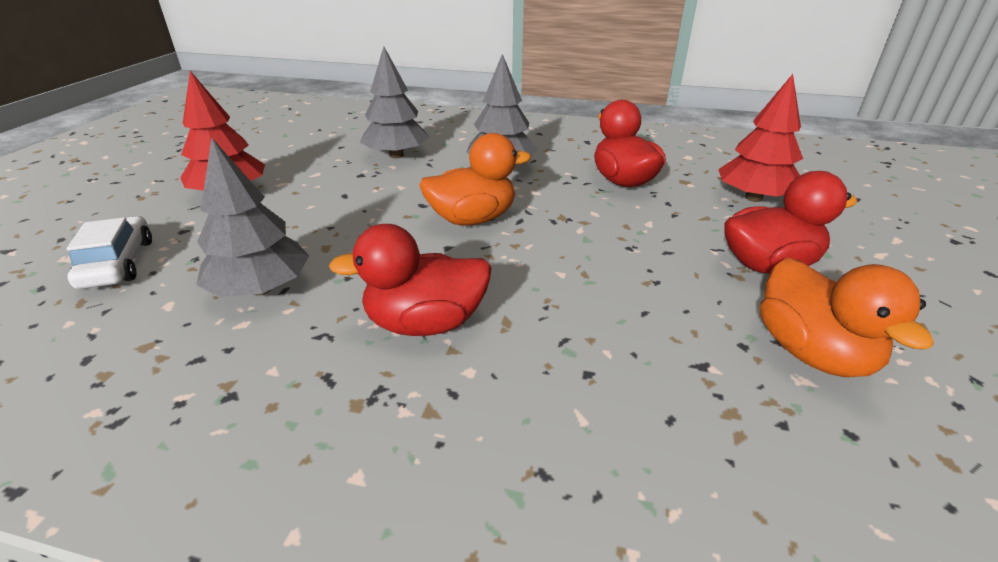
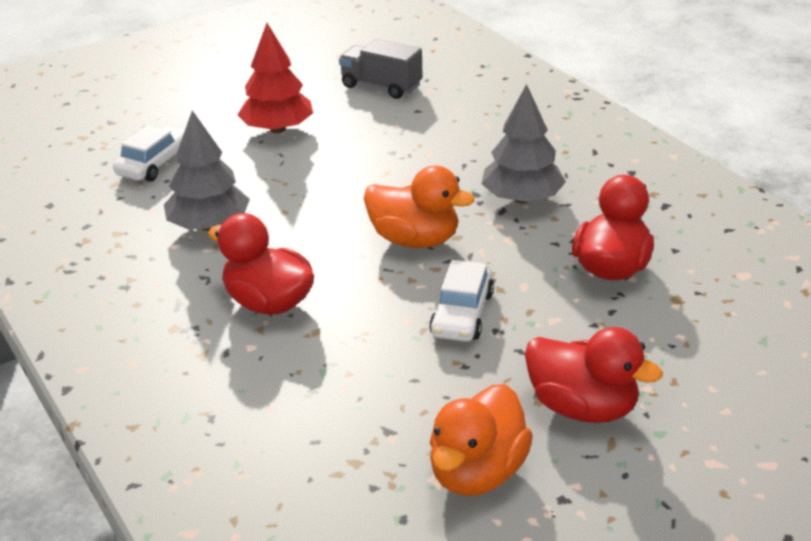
camera: 45 degrees right, 0 degrees up
grey tree [360,46,429,158] -> none
red tree [718,74,803,202] -> none
none -> grey truck [339,39,423,99]
none -> white car [429,260,494,342]

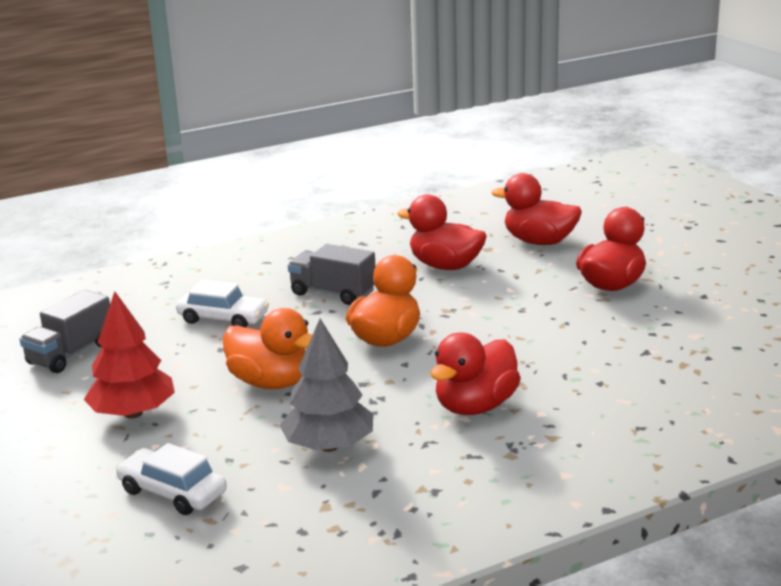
camera: 85 degrees left, 10 degrees down
white car [429,260,494,342] -> white car moved to [176,280,269,327]
orange duck [430,384,533,496] -> orange duck moved to [223,308,312,389]
grey tree [481,84,566,204] -> grey truck [288,244,376,305]
none -> red duck [492,173,582,245]

